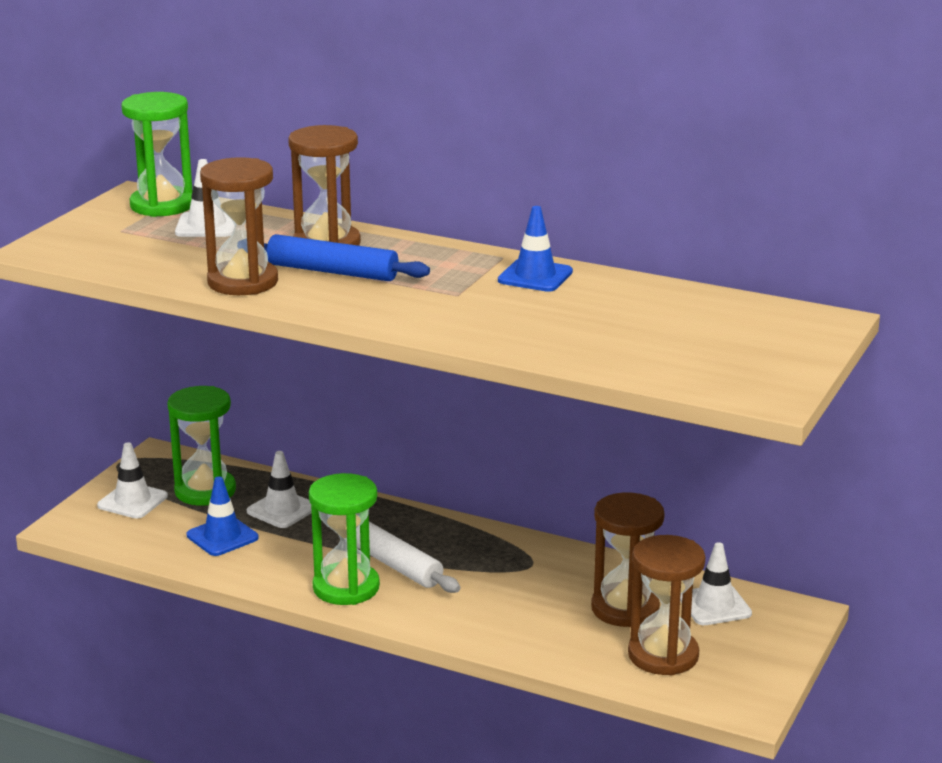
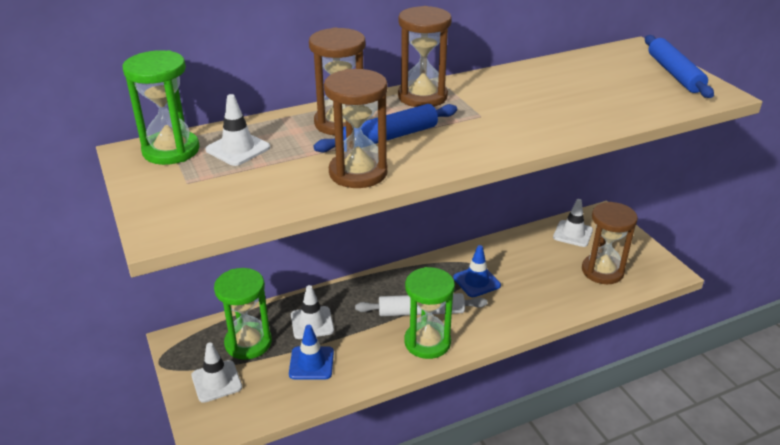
camera: 50 degrees left, 10 degrees up
blue traffic cone [498,206,573,292] -> blue traffic cone moved to [453,245,501,297]
brown hourglass [591,493,665,627] -> brown hourglass moved to [398,6,452,107]
none -> blue rolling pin [645,35,714,98]

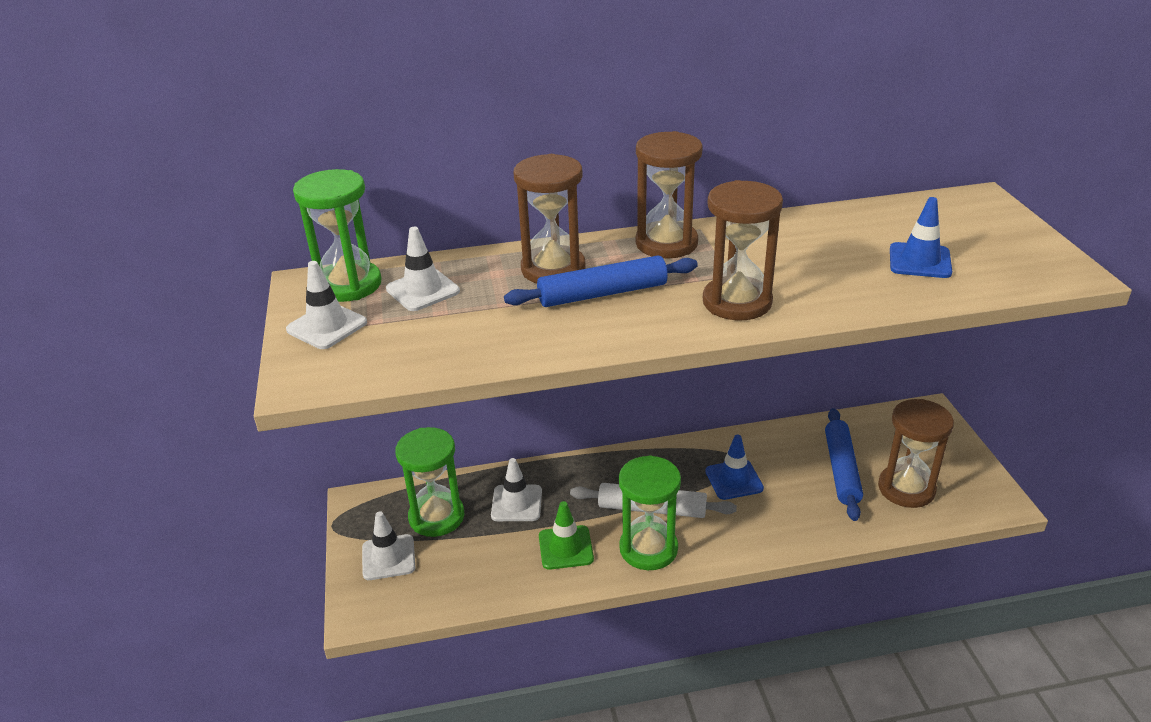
camera: 15 degrees right, 0 degrees up
blue traffic cone [289,325,334,380] -> blue traffic cone moved to [890,197,952,278]
brown hourglass [324,69,388,188] -> brown hourglass moved to [703,180,783,320]
white traffic cone [553,199,593,247] -> white traffic cone moved to [286,261,367,349]
blue rolling pin [645,35,714,98] -> blue rolling pin moved to [825,408,863,521]
none -> green traffic cone [539,501,594,570]

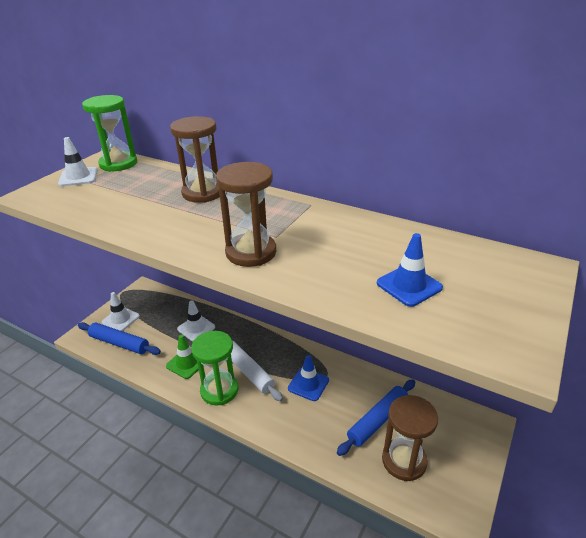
camera: 40 degrees right, 0 degrees up
white traffic cone [386,227,460,311] -> none
green hourglass [395,427,465,537] -> none
blue rolling pin [504,256,698,307] -> blue rolling pin moved to [78,322,161,355]
brown hourglass [635,131,703,259] -> none

